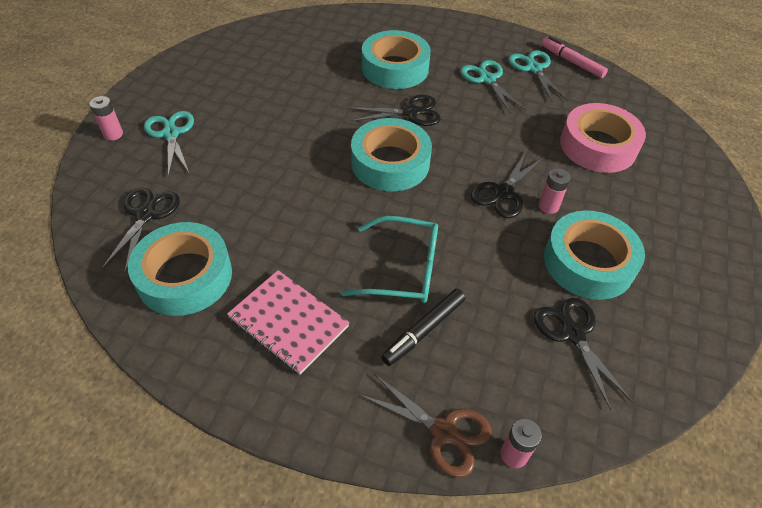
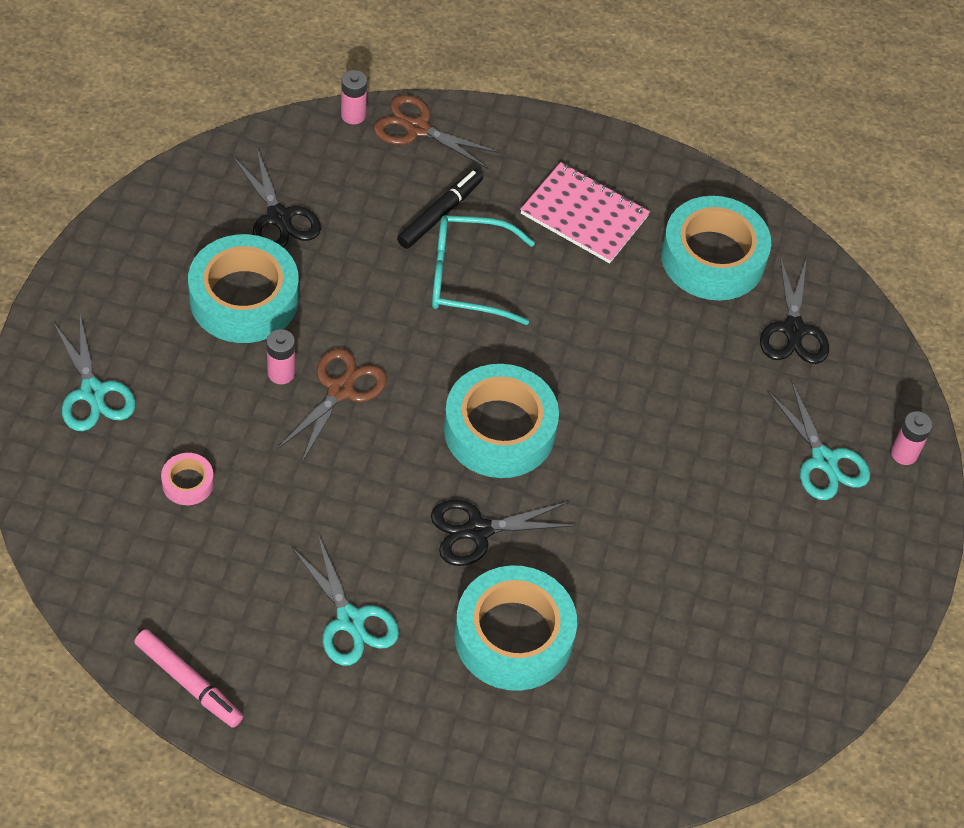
camera: 170 degrees right, 5 degrees up
black scissors [471,151,543,218] -> brown scissors [277,348,387,464]
turquoise scissors [508,50,568,103] -> turquoise scissors moved to [53,315,136,431]
pink tape [560,103,646,173] -> pink tape [161,453,214,505], size x0.45

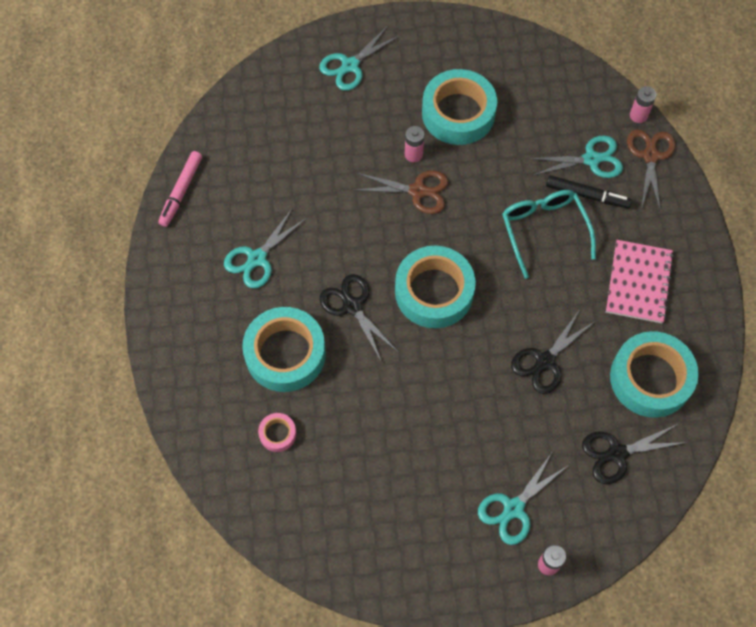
camera: 75 degrees right, 10 degrees up
pink tape [161,453,214,505] -> pink tape moved to [258,413,296,452]
black scissors [233,148,321,248] -> black scissors moved to [511,309,595,394]
none -> turquoise scissors [528,136,623,178]

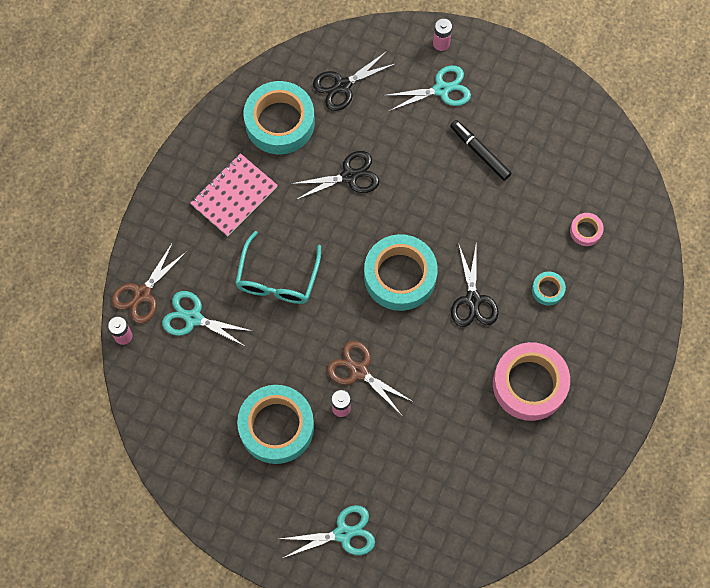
camera: 150 degrees left, 5 degrees up
pink marker [158,151,202,227] -> none
turquoise scissors [224,209,307,288] -> pink tape [493,342,570,421]
turquoise tape [242,307,326,392] -> turquoise tape [532,272,566,306], size x0.45
black marker [546,175,632,208] -> black marker moved to [450,120,511,181]
black scissors [582,424,687,484] -> black scissors turned 135 degrees clockwise [313,51,397,111]

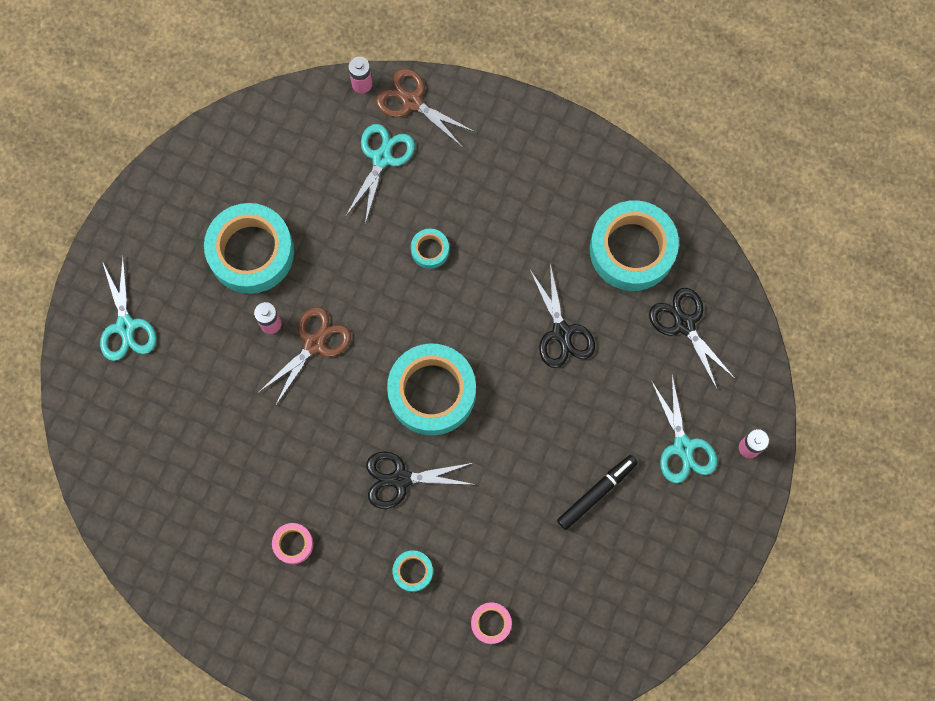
camera: 90 degrees right, 5 degrees up
pink notebook [190,153,278,236] -> none
turquoise glasses [235,231,321,304] -> turquoise tape [411,229,449,269]
pink tape [493,342,570,421] -> pink tape [272,523,313,564], size x0.45

